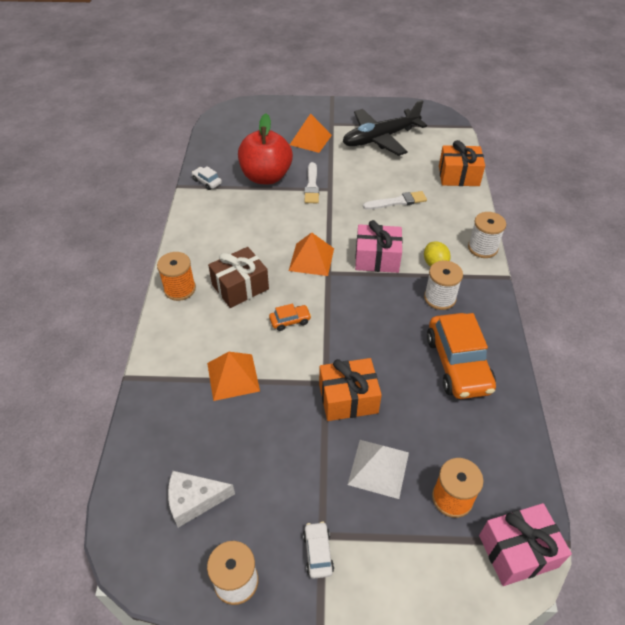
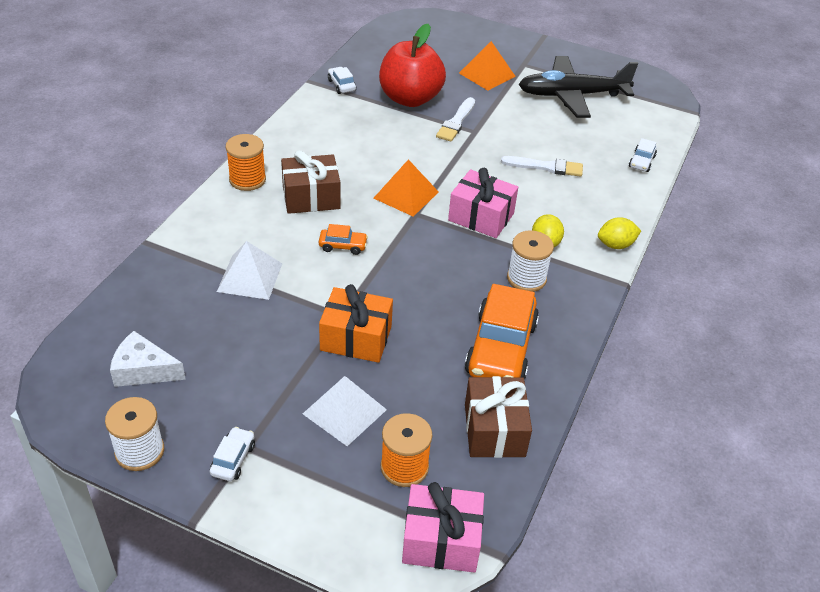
camera: 20 degrees right, 5 degrees down
orange pyramid [207,352,260,401] -> white pyramid [217,241,282,300]
orange gift [439,140,485,186] -> white car [629,138,657,172]
white spool [468,212,506,258] -> yellow lemon [598,217,641,249]
none -> brown gift [465,376,532,458]

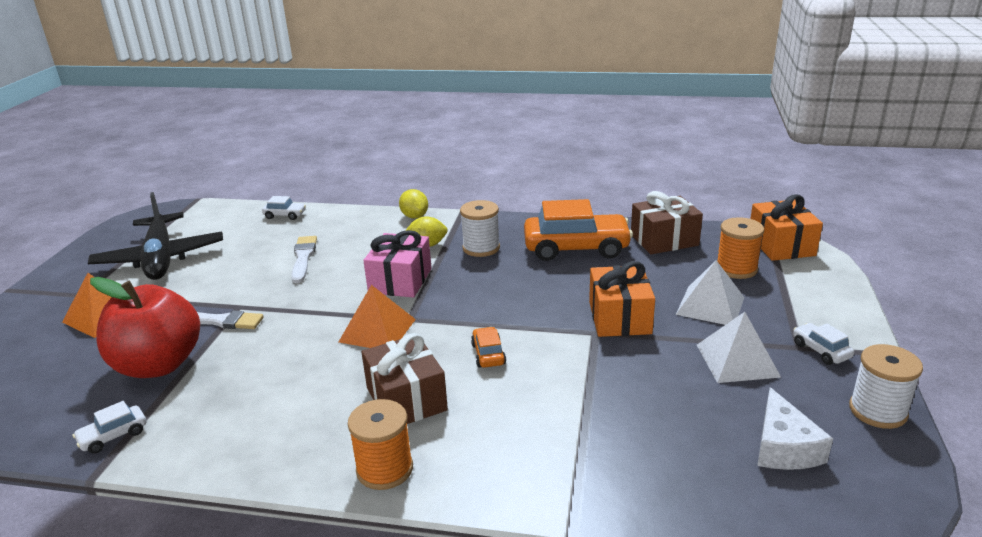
camera: 100 degrees left, 15 degrees down
white car [210,427,255,481] -> white car turned 60 degrees clockwise [793,323,854,365]
white pyramid [217,241,282,300] -> white pyramid moved to [697,312,781,383]
pink gift [402,482,484,573] -> orange gift [750,194,823,261]

